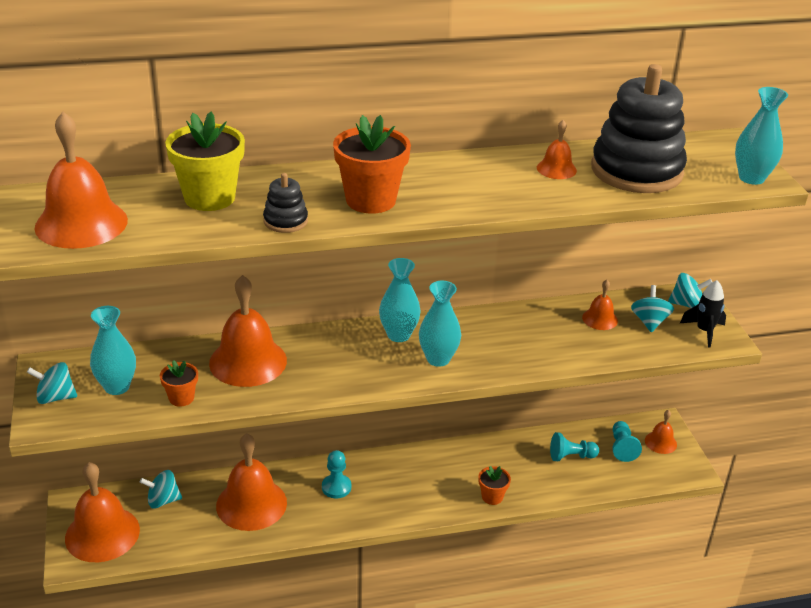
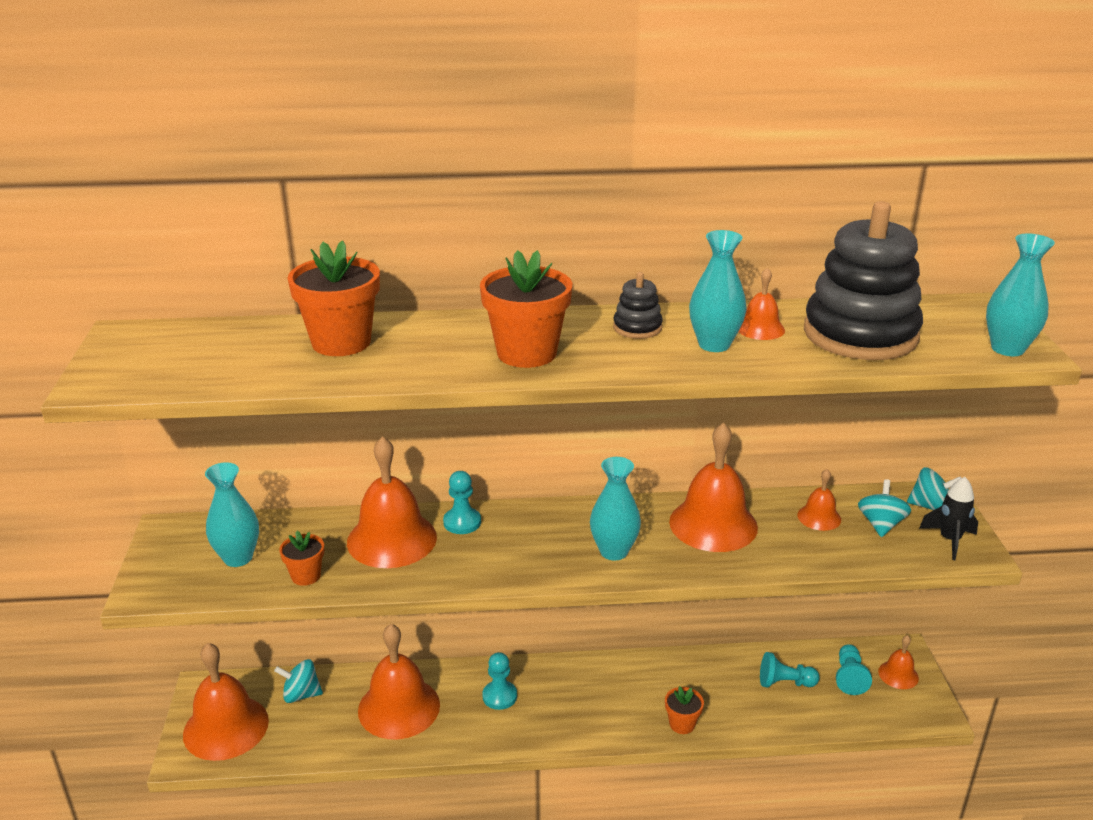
camera: 10 degrees right, 5 degrees down
turquoise spinning top [27,362,77,404] -> none
orange bell [35,112,128,249] -> orange bell moved to [669,422,758,552]
yellow flower pot [165,112,245,211] -> orange flower pot [288,240,380,356]
black stacking toy [263,173,308,233] -> black stacking toy moved to [613,272,663,339]
turquoise vase [379,258,421,342] -> turquoise vase moved to [689,230,747,352]
none -> turquoise pawn [443,471,481,534]

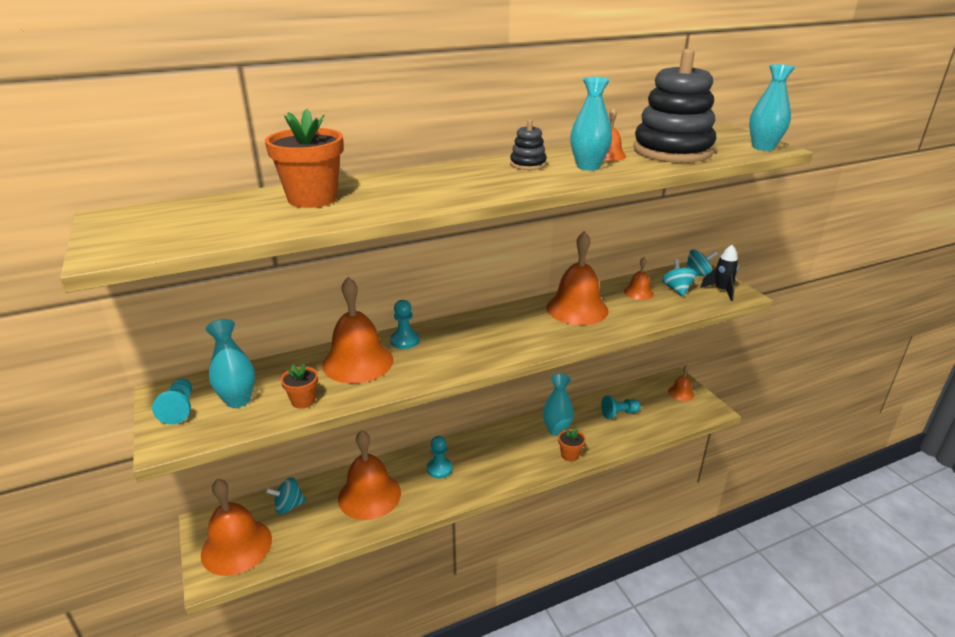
camera: 20 degrees left, 0 degrees up
orange flower pot [480,250,572,368] -> none
turquoise vase [590,457,641,560] -> turquoise vase moved to [543,374,574,436]
turquoise pawn [836,644,872,695] -> turquoise pawn moved to [152,378,192,424]

